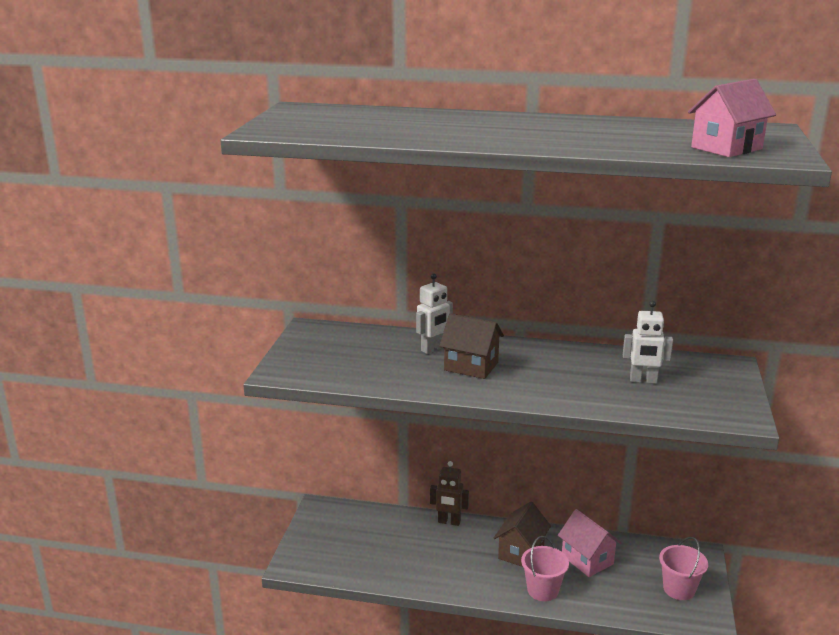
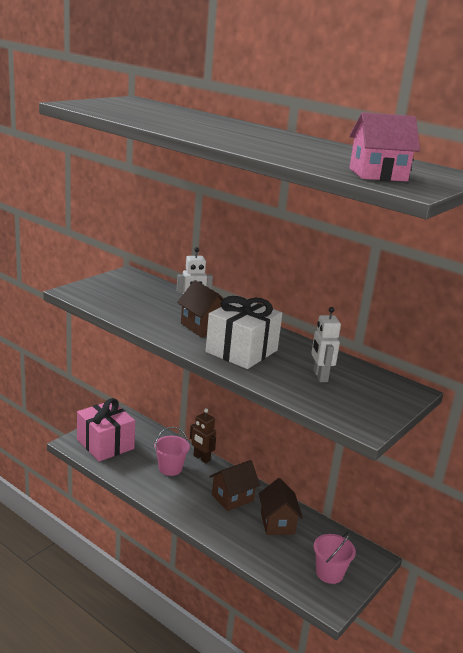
camera: 25 degrees right, 0 degrees up
pink bucket [521,536,569,601] -> pink bucket moved to [154,427,190,476]
pink house [558,509,622,577] -> brown house [259,478,303,535]
white robot [623,301,673,384] -> white robot turned 45 degrees clockwise [311,307,341,382]
none -> pink gift [77,398,135,462]
none -> white gift [206,296,282,369]

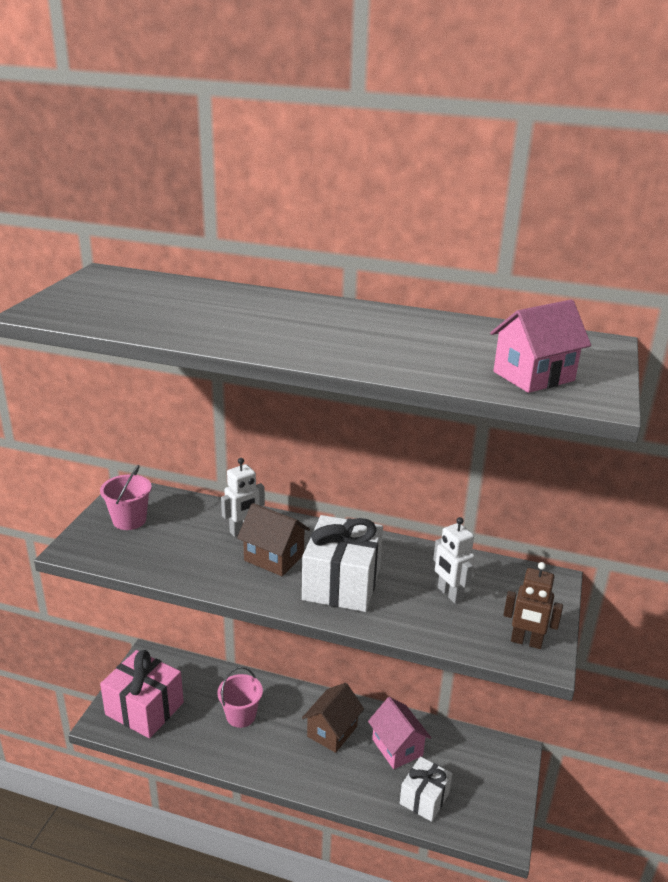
camera: 20 degrees left, 5 degrees up
brown robot [190,408,216,463] -> brown robot moved to [504,562,563,649]
brown house [259,478,303,535] -> pink house [368,697,431,769]
pink bucket [314,532,356,584] -> pink bucket moved to [100,465,152,530]
none -> white gift [400,756,452,822]

